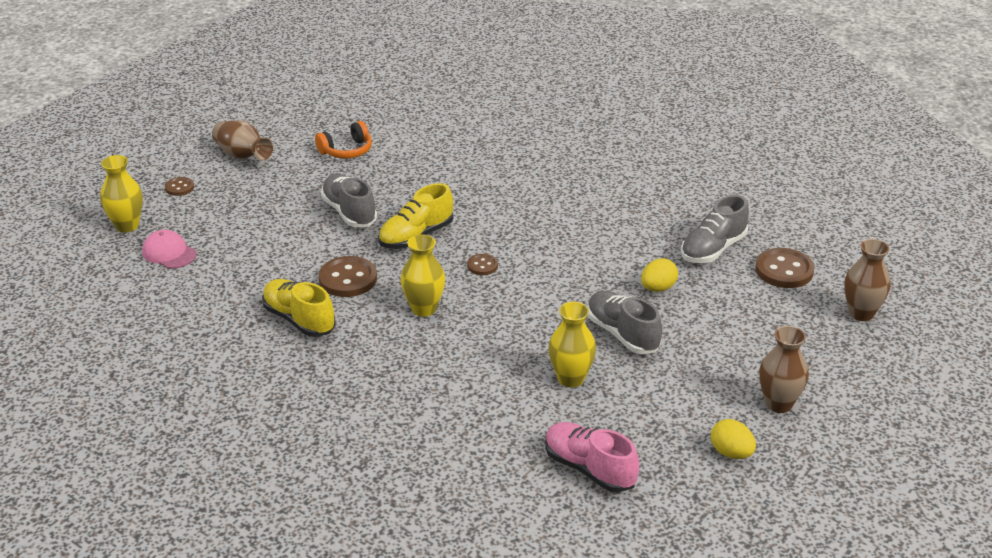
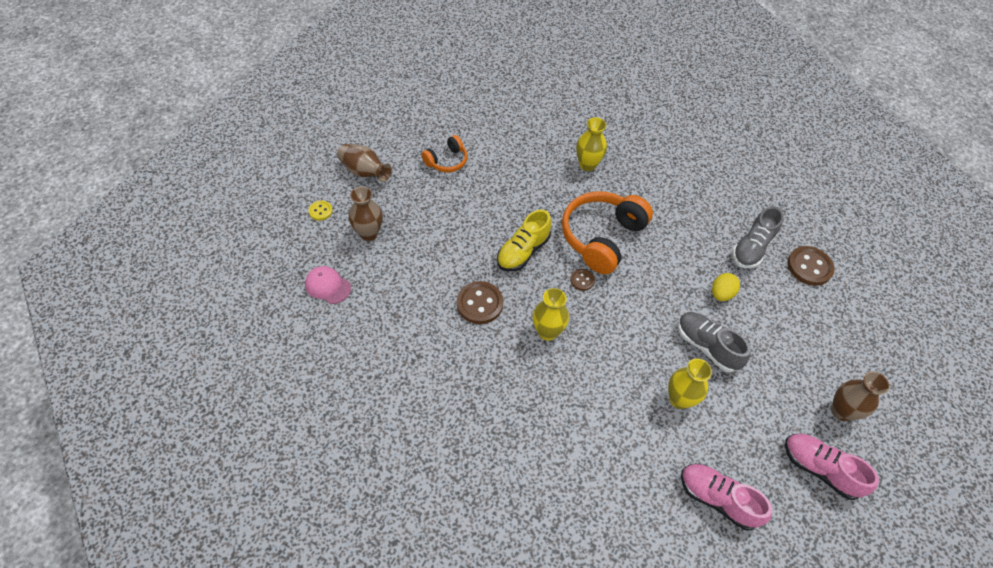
camera: 10 degrees left, 20 degrees up
yellow vase [100,155,143,233] -> yellow vase moved to [576,117,607,171]
brown button [165,177,194,196] -> yellow button [309,200,333,221]
yellow shoe [262,279,336,337] -> none
grey shoe [321,174,377,227] -> none
yellow egg [711,419,756,459] -> pink shoe [785,434,879,500]
brown vase [845,239,891,321] -> brown vase moved to [349,186,382,241]
none -> orange headphones [562,191,653,274]

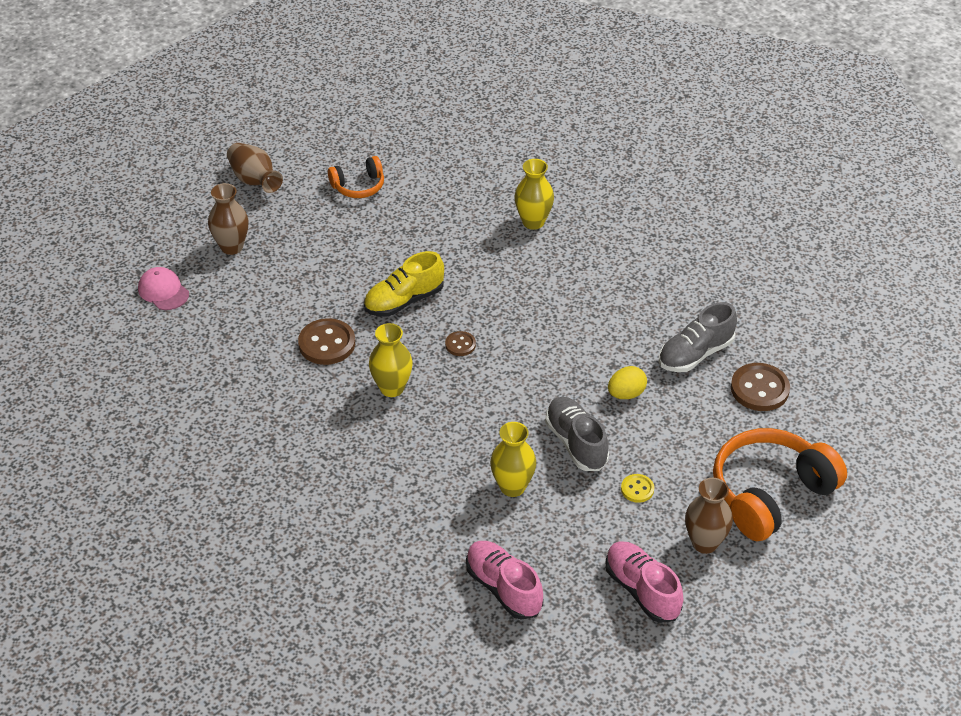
camera: 20 degrees right, 10 degrees down
yellow button [309,200,333,221] -> yellow button moved to [621,474,654,503]
orange headphones [562,191,653,274] -> orange headphones moved to [713,428,847,541]

